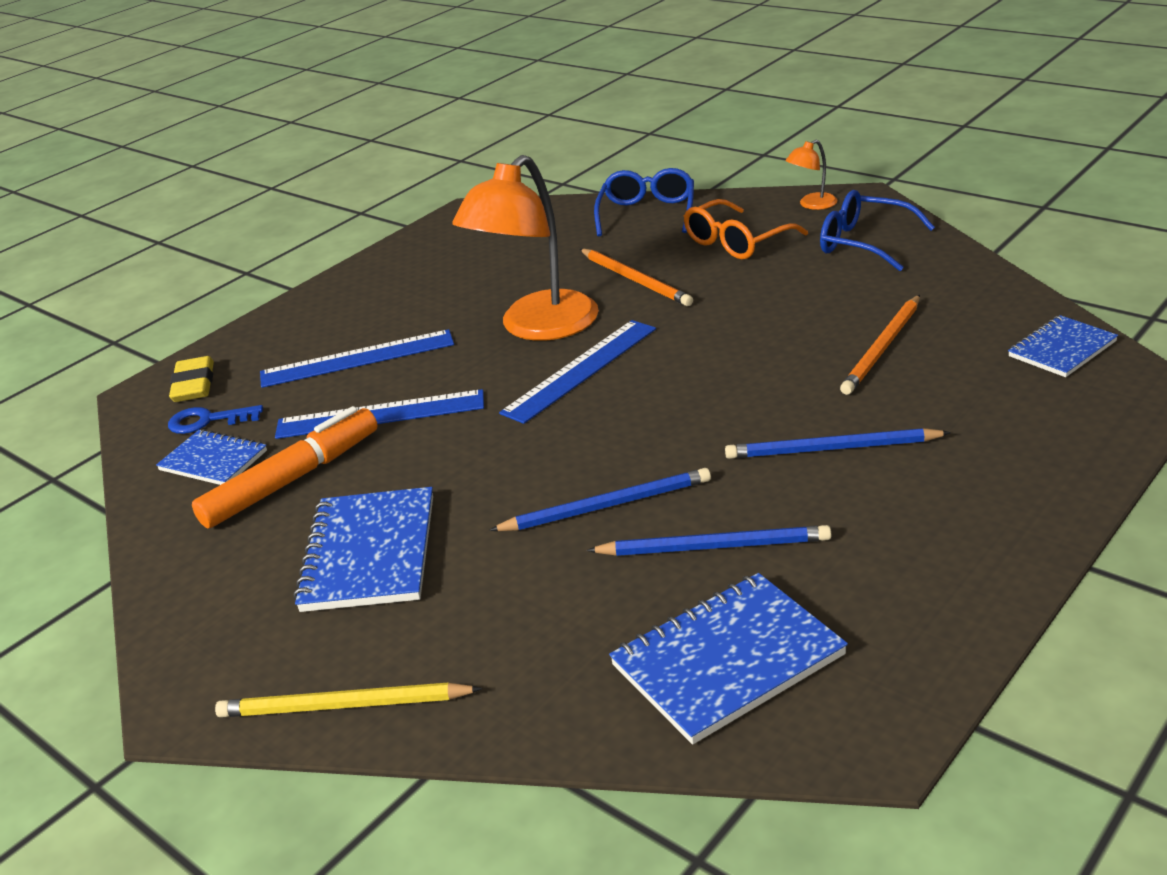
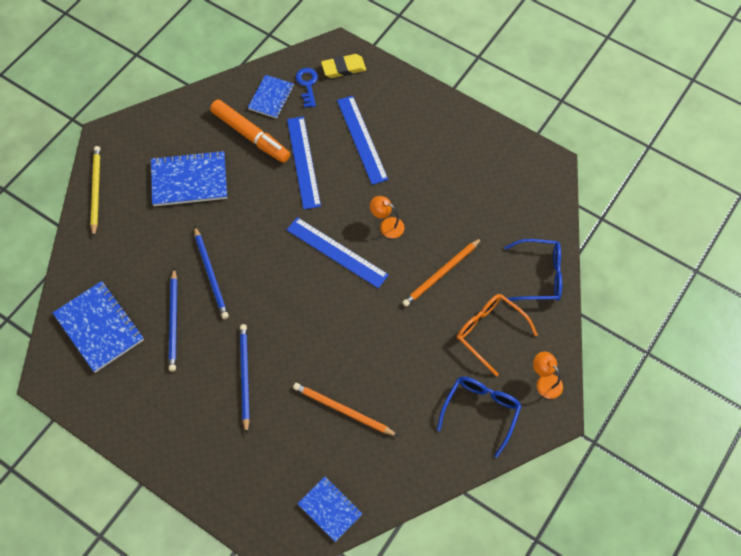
camera: 80 degrees right, 30 degrees up
orange lamp [452,155,599,341] -> orange lamp [370,196,405,238], size x0.43

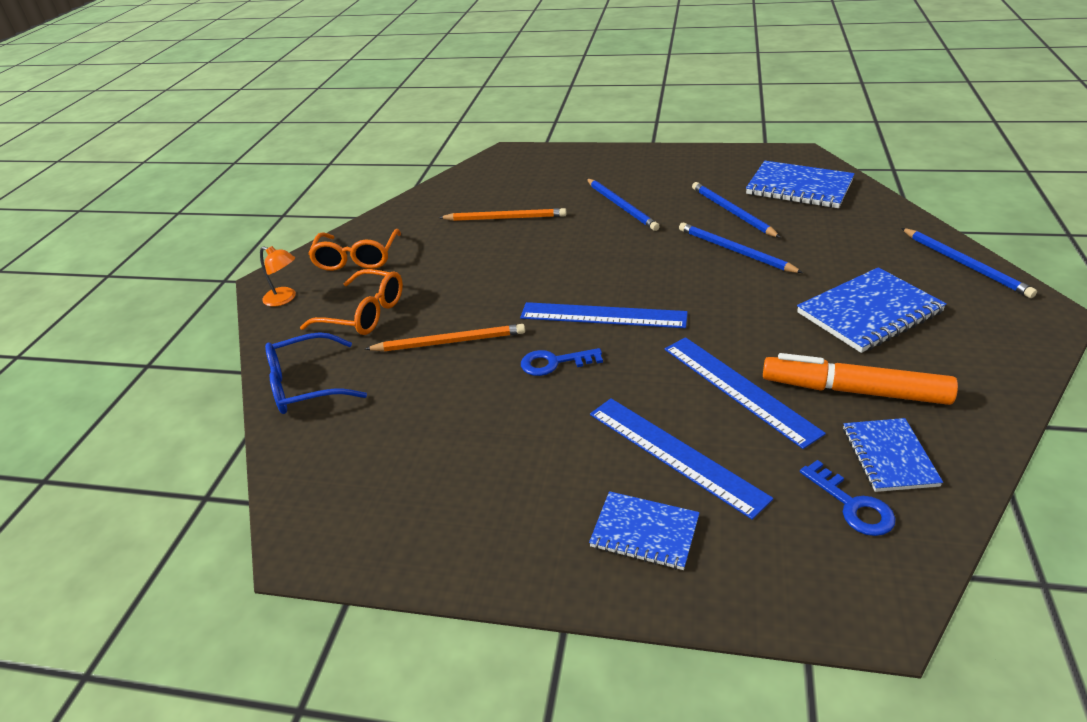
camera: 160 degrees right, 25 degrees down
yellow pencil [91,146,100,238] -> blue pencil [901,228,1037,298]
blue notebook [298,477,363,542] -> blue notebook moved to [589,491,700,570]
yellow eraser [321,54,366,78] -> none
orange lamp [370,196,405,238] -> blue key [521,348,603,376]
orange pencil [402,238,482,307] -> orange pencil turned 60 degrees clockwise [365,324,525,351]
blue glasses [437,376,522,458] -> orange glasses [308,229,401,271]

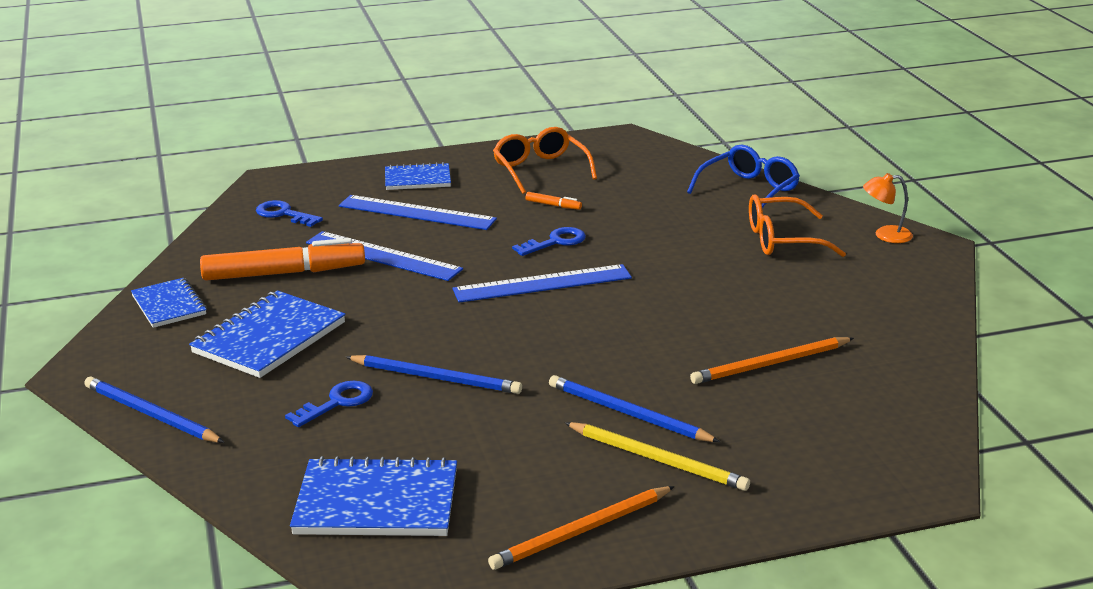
camera: 150 degrees right, 10 degrees down
orange glasses [308,229,401,271] -> orange glasses moved to [493,127,597,194]
orange pencil [365,324,525,351] -> orange pencil moved to [488,486,675,570]
blue pencil [692,182,781,238] -> none
blue notebook [843,418,943,492] -> blue notebook moved to [131,278,207,328]
none -> blue key [285,381,373,427]
none -> orange marker [525,192,582,210]
none -> yellow pencil [565,422,750,491]

